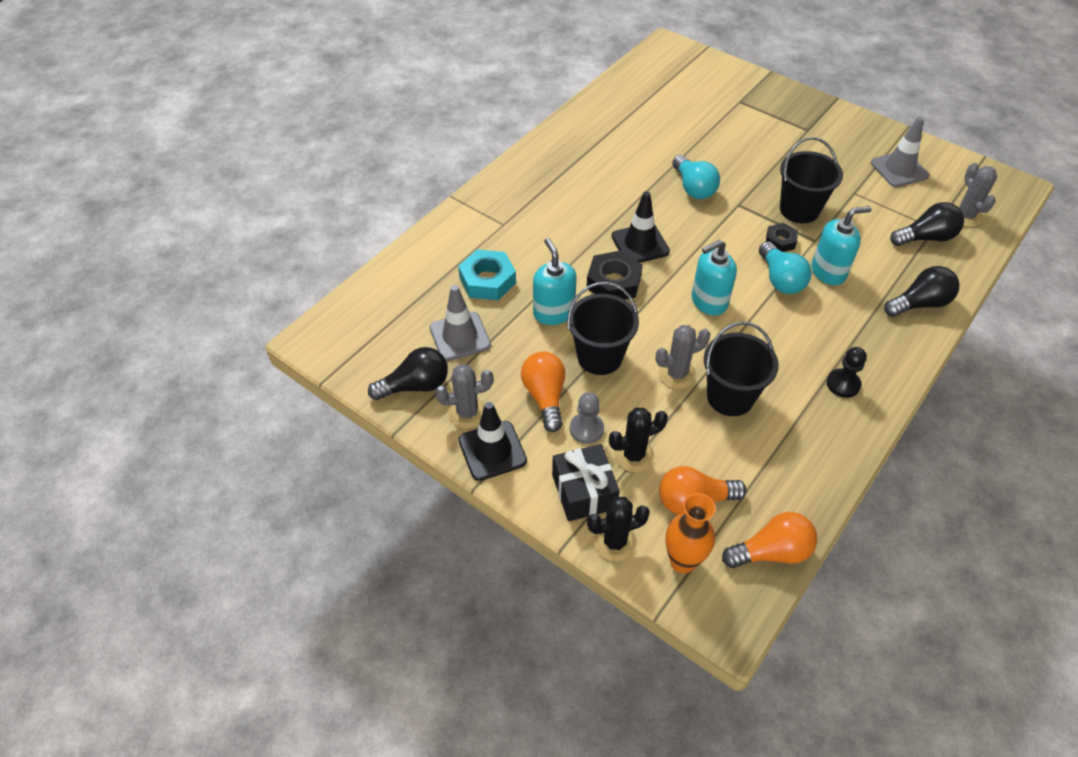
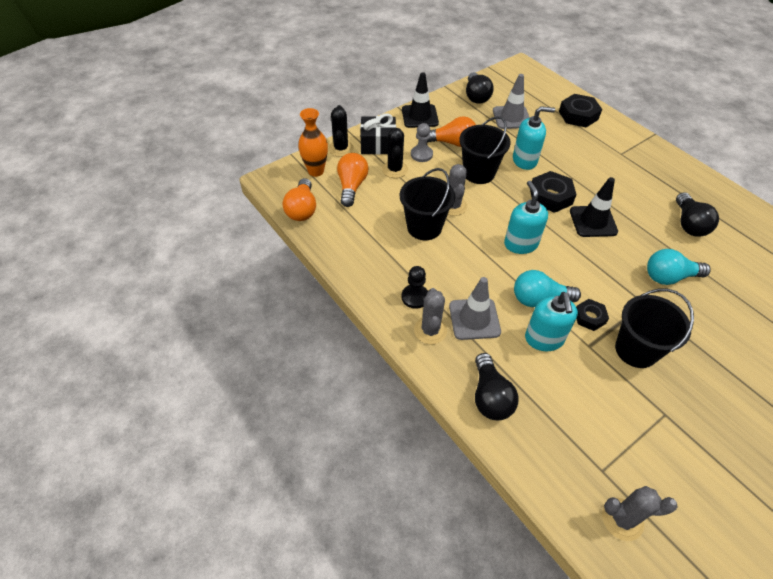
camera: 105 degrees right, 0 degrees up
grey cactus [435,364,493,429] -> grey cactus moved to [414,288,447,344]
turquoise nut [458,250,516,300] -> none
grey traffic cone [871,117,929,187] -> grey traffic cone moved to [449,277,501,340]
black light bulb [890,202,964,246] -> black light bulb moved to [676,192,719,237]
none -> black nut [559,94,602,128]

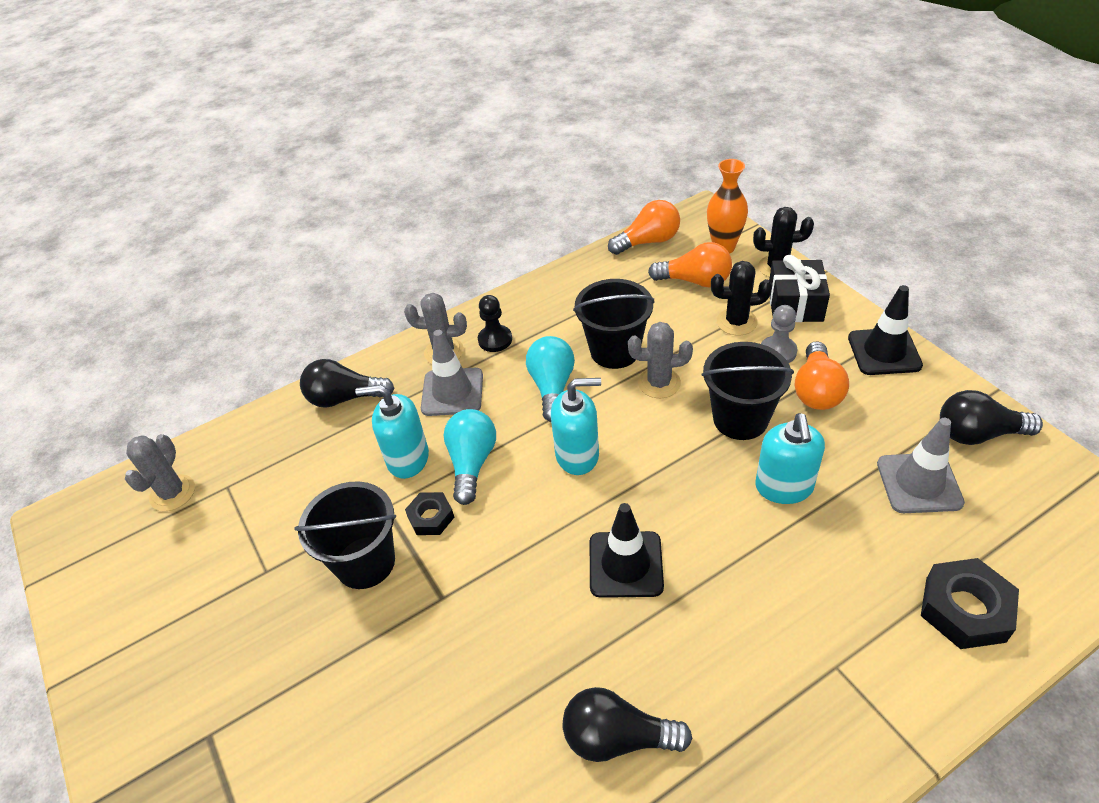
camera: 100 degrees right, 5 degrees down
orange light bulb [283,178,316,221] -> orange light bulb turned 150 degrees clockwise [608,200,680,255]
black nut [530,171,577,213] -> none
turquoise light bulb [647,249,711,285] -> turquoise light bulb moved to [526,336,575,422]

